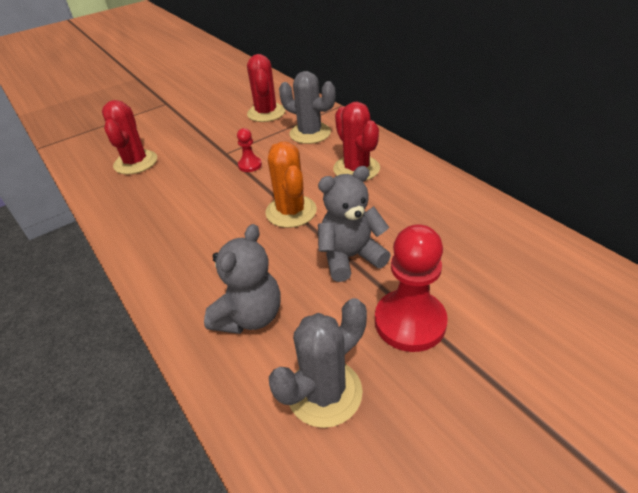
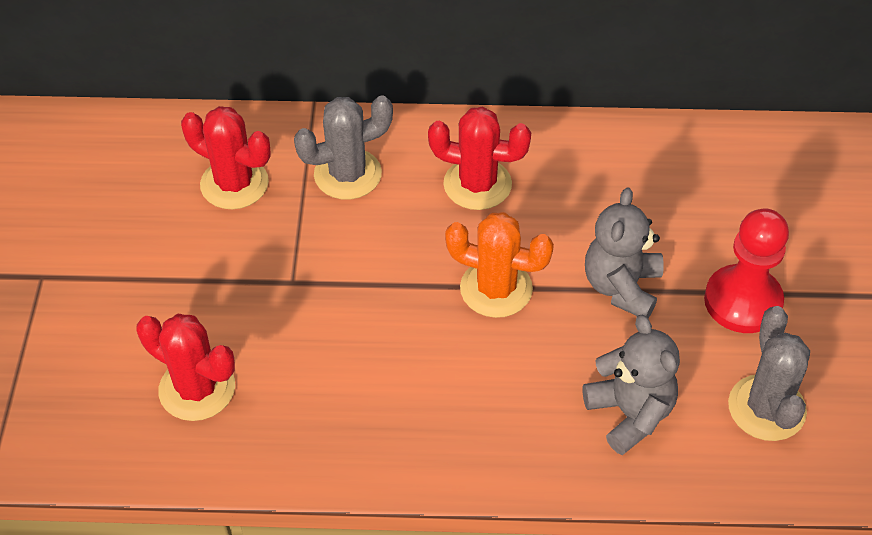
camera: 55 degrees left, 10 degrees up
red pawn [237,128,262,172] -> none

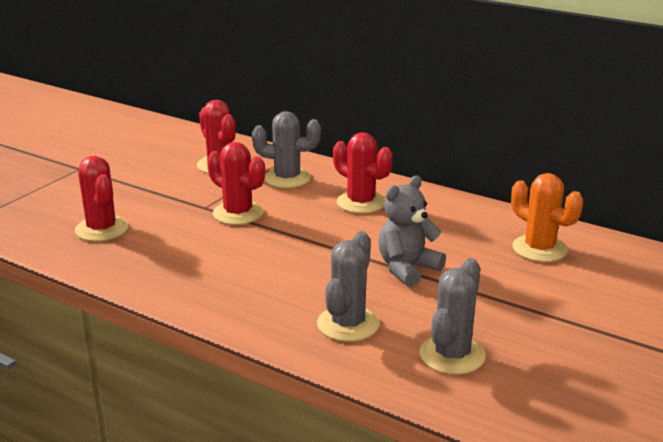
camera: 30 degrees right, 25 degrees down
orange cactus [445,212,554,318] -> orange cactus moved to [511,173,583,262]
grey teddy bear [582,315,680,455] -> grey cactus [317,231,380,342]
red pawn [704,209,789,333] -> none
none -> red cactus [207,142,265,225]

